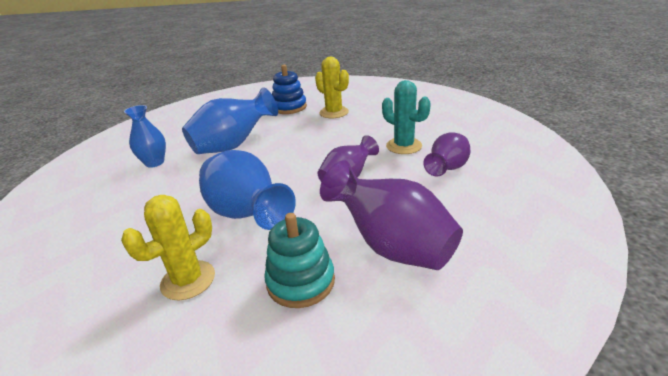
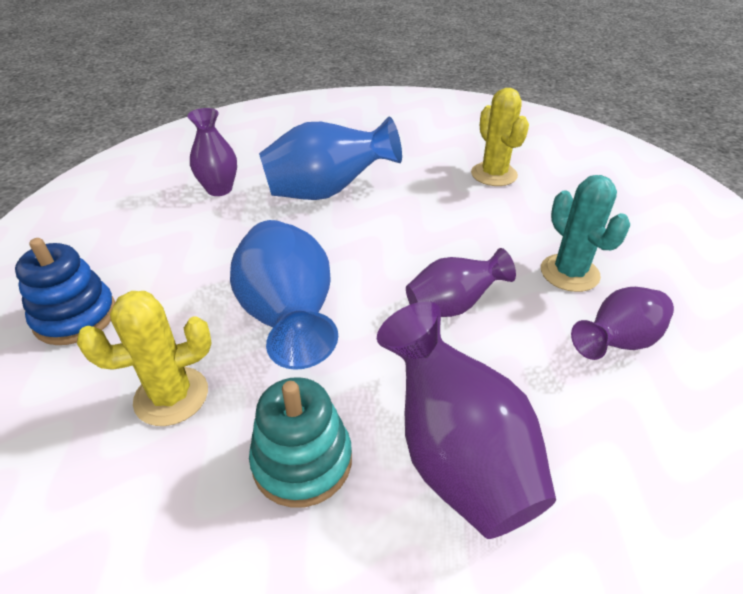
camera: 20 degrees right, 10 degrees up
blue vase [124,105,166,168] -> purple vase [187,108,237,196]
blue stacking toy [272,65,307,114] -> blue stacking toy moved to [15,238,116,345]

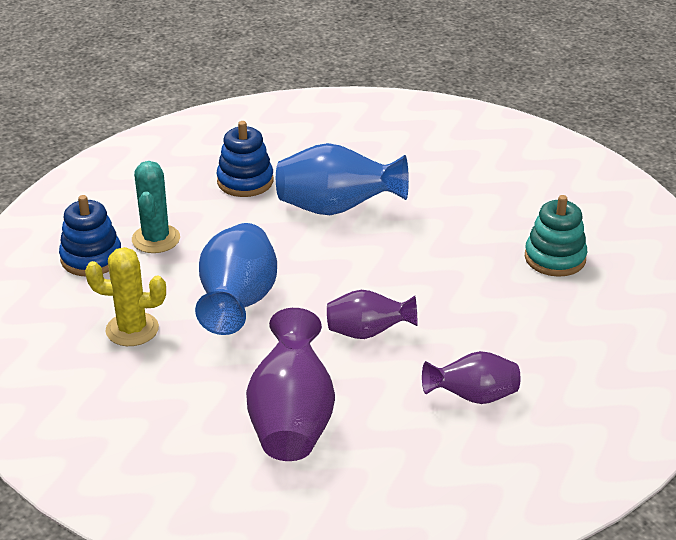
camera: 25 degrees right, 5 degrees down
purple vase [187,108,237,196] -> blue stacking toy [217,121,273,197]
turquoise stacking toy [249,377,352,508] -> turquoise stacking toy moved to [525,195,587,277]
yellow cactus [471,88,529,186] -> none
turquoise cactus [541,175,630,292] -> turquoise cactus moved to [132,161,180,253]

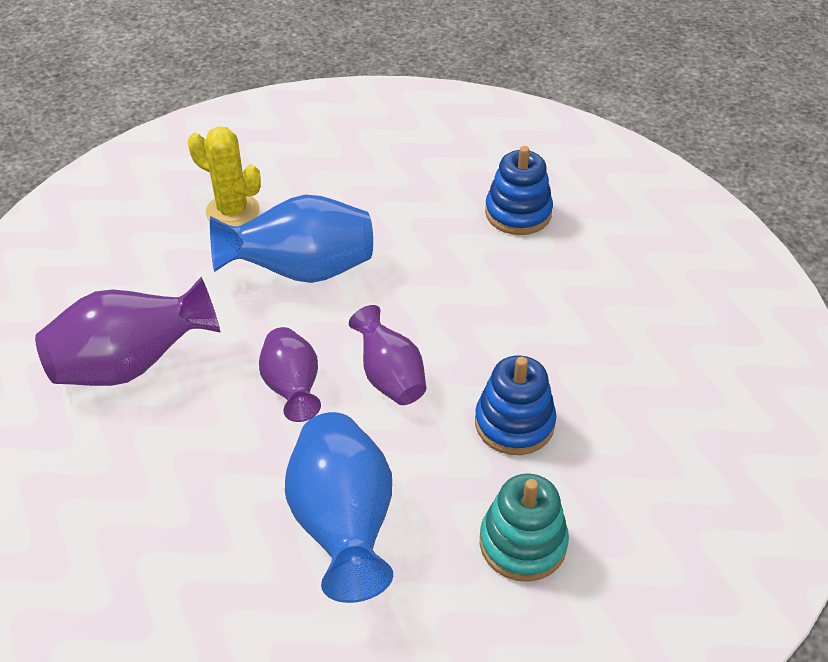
camera: 70 degrees right, 10 degrees up
blue stacking toy [59,195,121,276] -> blue stacking toy moved to [475,355,556,455]
yellow cactus [85,247,166,346] -> yellow cactus turned 45 degrees counterclockwise [188,127,261,226]
turquoise cactus [132,161,180,253] -> none
blue vase [276,143,409,215] -> blue vase moved to [285,412,393,603]
purple vase [422,351,520,404] -> purple vase moved to [349,305,426,405]

